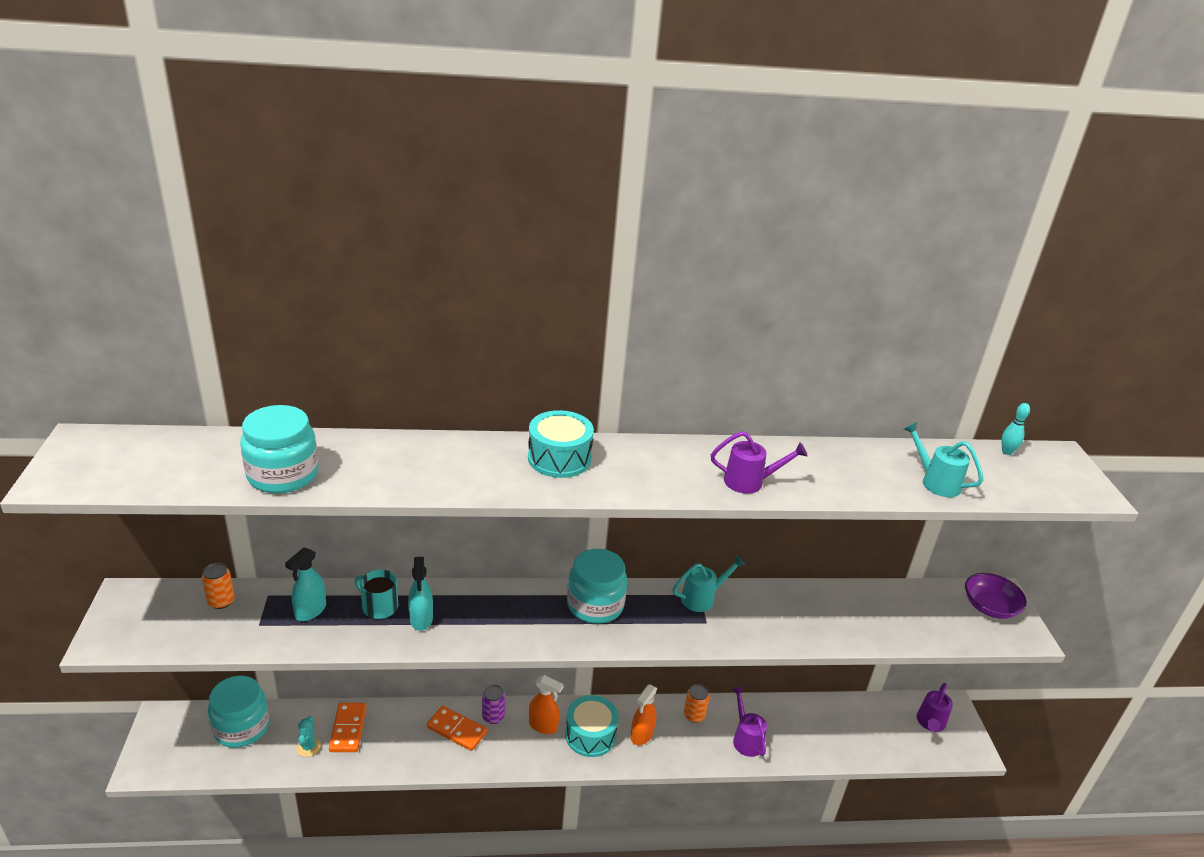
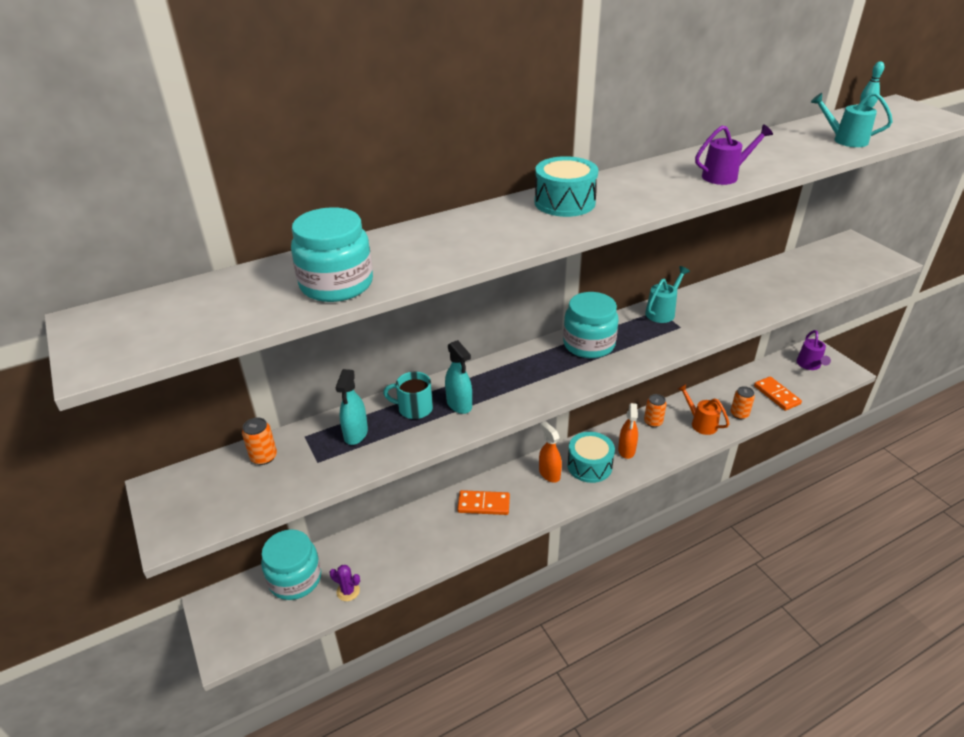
camera: 20 degrees left, 5 degrees up
turquoise cactus [297,716,321,757] -> none
orange domino [329,703,366,752] -> orange domino moved to [754,376,802,411]
purple can [482,685,505,724] -> none
orange spray bottle [529,675,564,734] -> orange spray bottle turned 120 degrees counterclockwise [539,421,562,482]
purple watering can [732,687,767,757] -> orange watering can [677,384,729,435]
purple bowl [965,573,1027,619] -> none
none -> purple cactus [329,565,360,601]
none -> orange can [730,386,755,419]

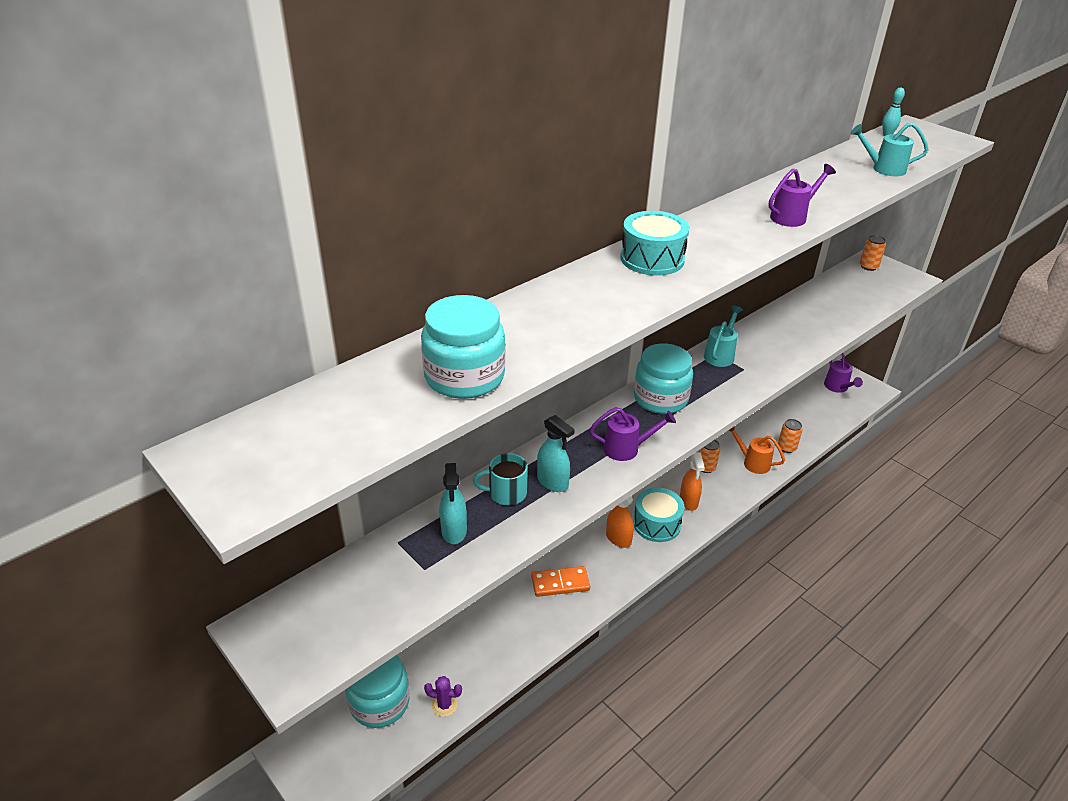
camera: 15 degrees left, 0 degrees up
orange can [242,417,277,465] -> orange can moved to [860,235,886,271]
orange domino [754,376,802,411] -> none
none -> purple watering can [589,407,676,461]

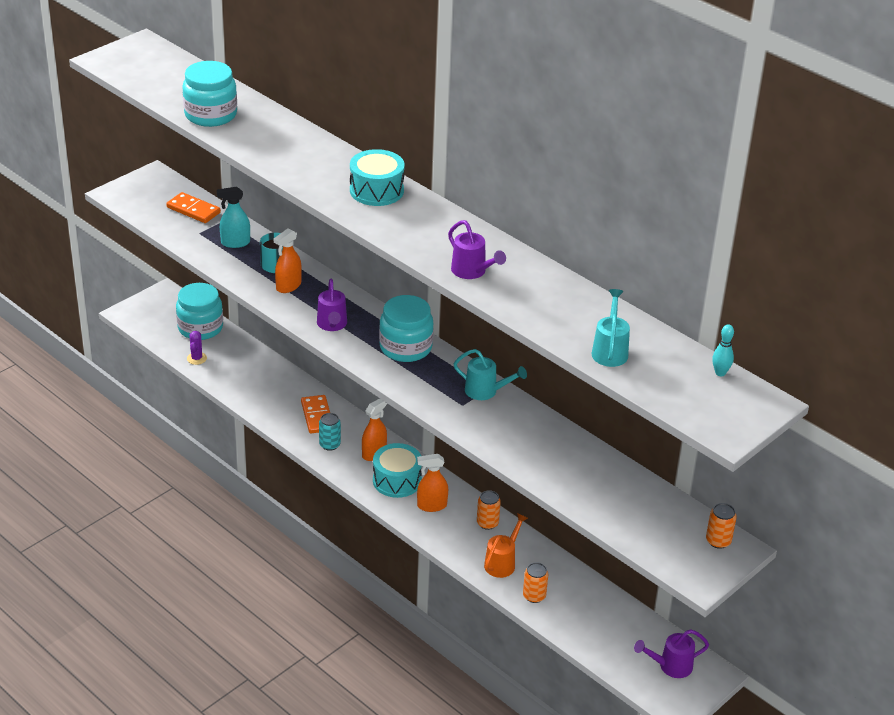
camera: 85 degrees right, 0 degrees up
turquoise spray bottle [537,415,575,492] -> orange spray bottle [274,228,302,293]
none -> orange domino [166,192,221,223]
none -> turquoise can [319,413,341,451]

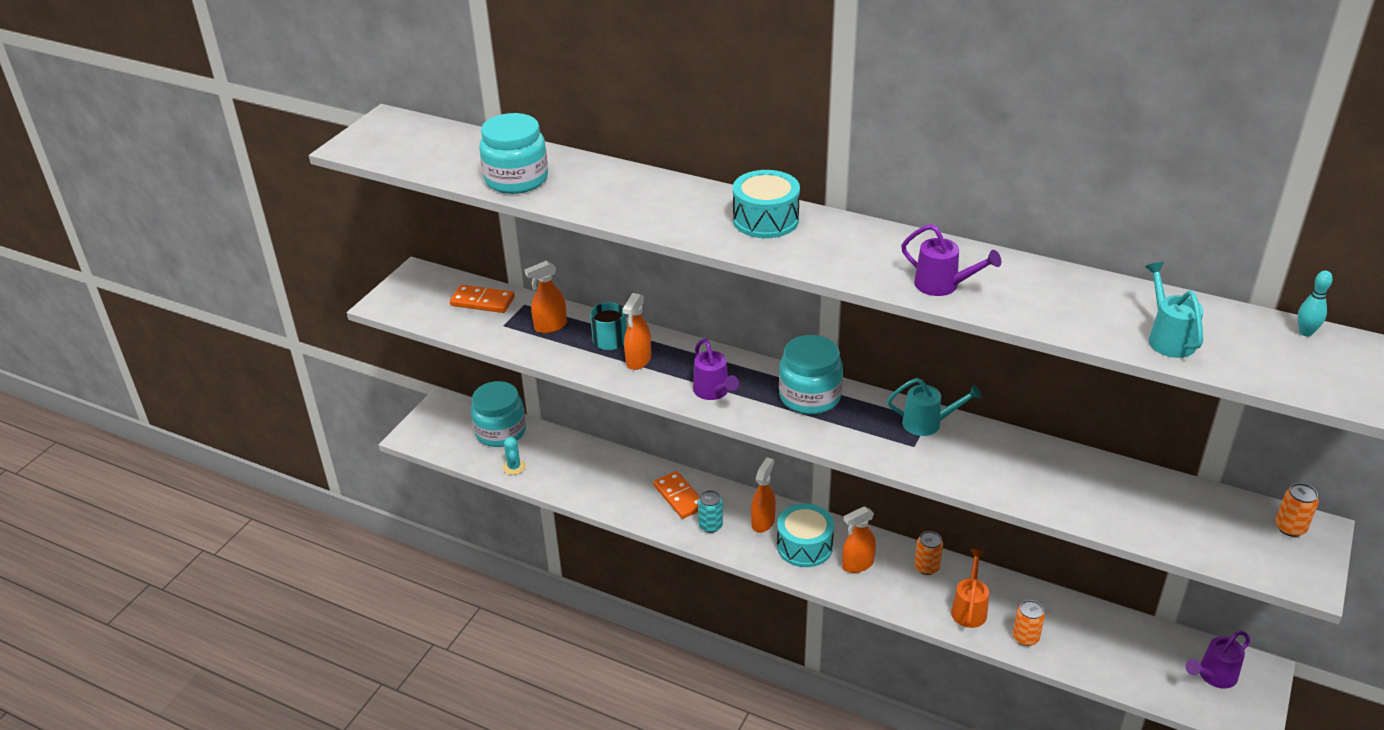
camera: 15 degrees left, 0 degrees up
purple cactus [187,331,207,365] -> turquoise cactus [503,437,526,475]
turquoise spray bottle [217,187,250,248] -> orange spray bottle [525,261,567,333]

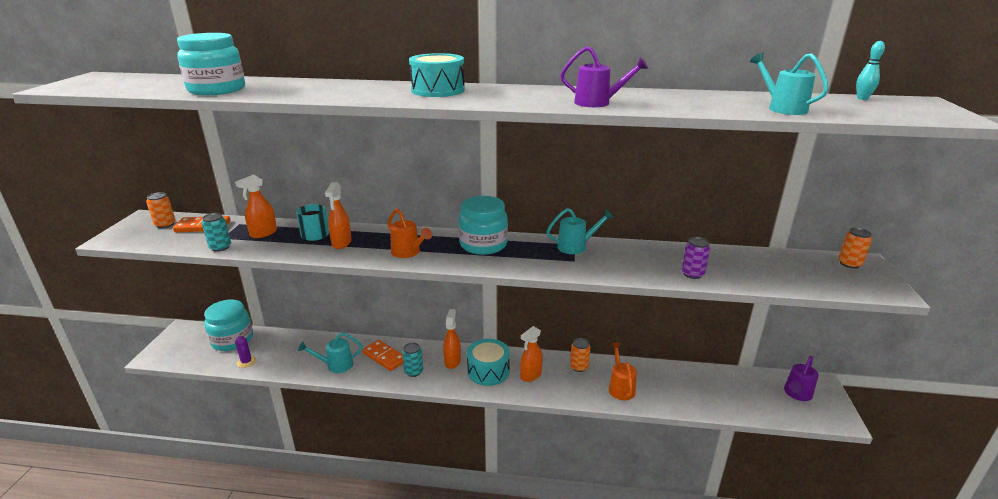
camera: 20 degrees left, 10 degrees down
turquoise cactus [503,437,526,475] -> purple cactus [235,336,256,368]
purple watering can [693,339,739,400] -> orange watering can [387,208,432,258]
orange can [1013,600,1045,646] -> orange can moved to [146,192,175,228]
none -> turquoise can [202,213,231,252]
none -> turquoise watering can [298,333,363,373]
none -> purple can [681,237,710,279]

